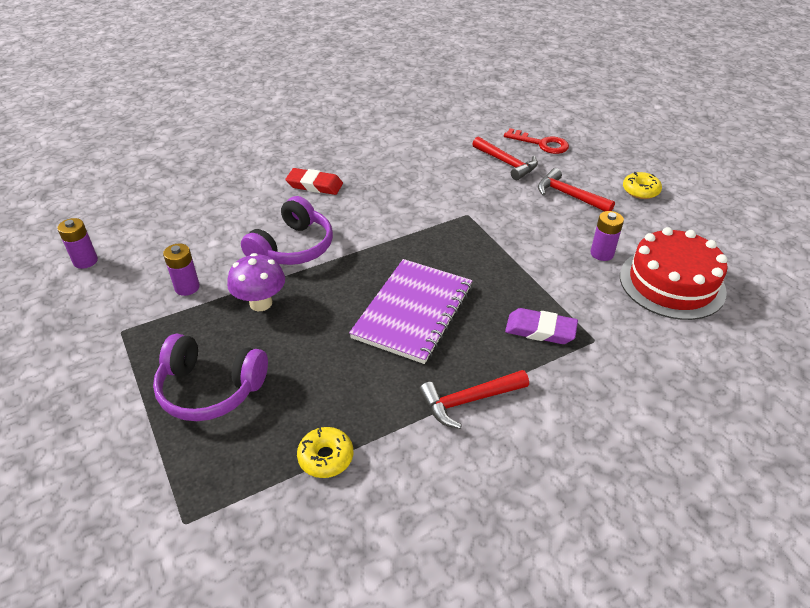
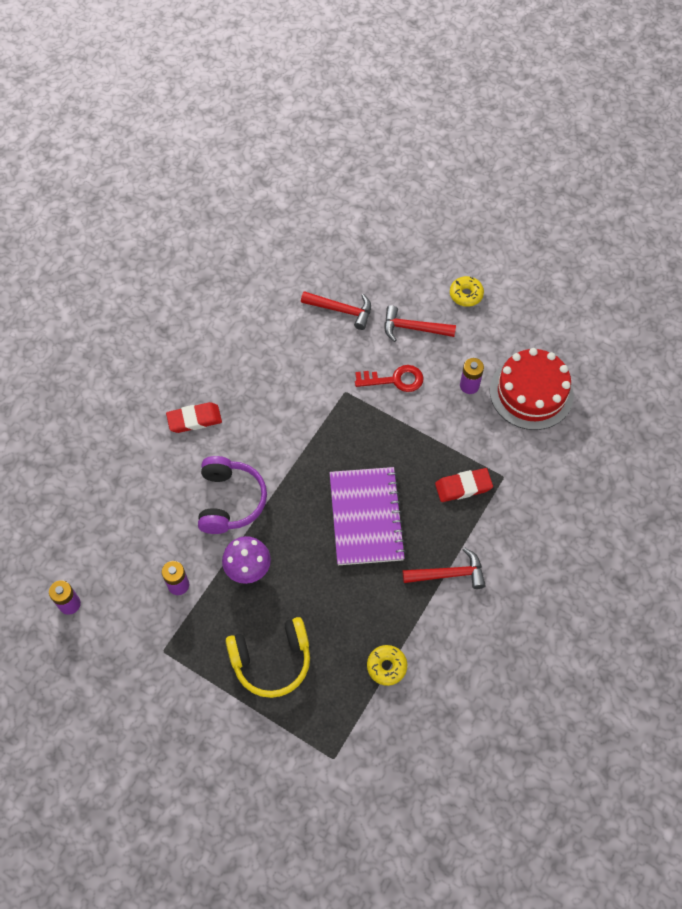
camera: 30 degrees left, 20 degrees up
purple headphones [153,334,268,421] -> yellow headphones [226,617,310,698]
red hammer [419,370,529,429] -> red hammer turned 135 degrees counterclockwise [403,547,486,589]
red key [504,128,569,154] -> red key moved to [355,365,423,392]
purple eraser [505,308,578,344] -> red eraser [435,468,493,502]

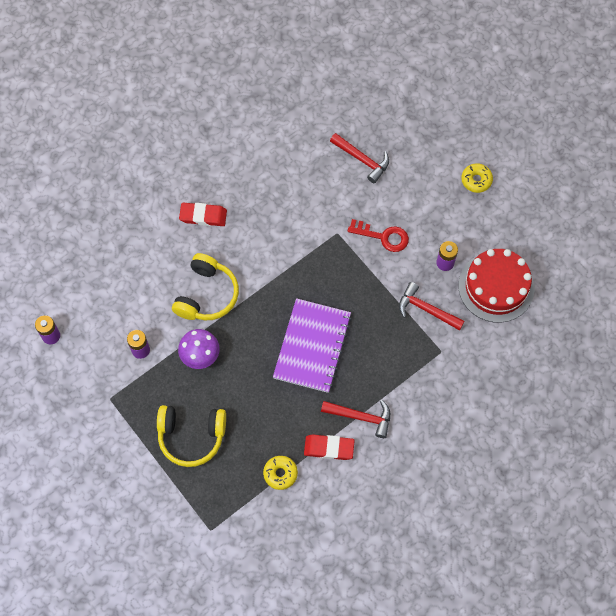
camera: 20 degrees right, 5 degrees up
purple headphones [198,456,267,534] -> yellow headphones [172,253,239,320]
red hammer [384,305,456,342] -> red hammer moved to [399,282,465,331]
red eraser [435,468,493,502] -> red eraser moved to [304,434,355,460]

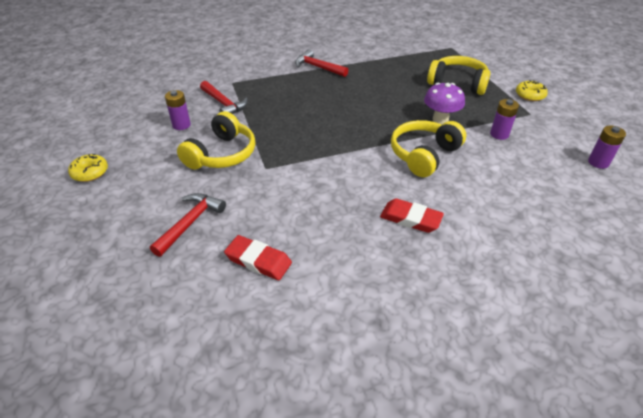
camera: 160 degrees left, 25 degrees down
yellow donut [263,456,298,490] -> yellow donut moved to [516,80,548,101]
purple notebook [273,298,352,393] -> none
red eraser [304,434,355,460] -> red eraser moved to [224,235,292,280]
red hammer [330,133,389,183] -> red hammer turned 60 degrees clockwise [150,193,226,257]
red key [348,219,409,252] -> yellow headphones [177,111,255,170]
red cake [458,249,534,323] -> none

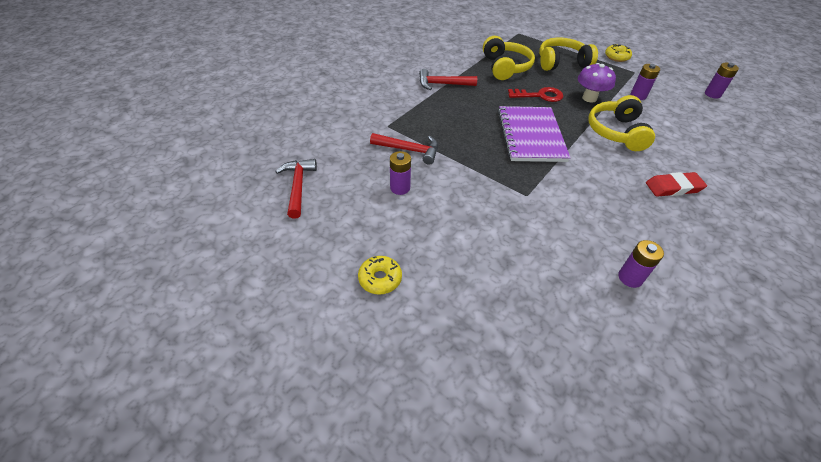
camera: 35 degrees left, 5 degrees up
red hammer [150,193,226,257] -> red hammer moved to [275,159,317,219]
yellow headphones [177,111,255,170] -> yellow headphones moved to [483,36,535,80]
red eraser [224,235,292,280] -> purple battery [618,240,664,288]
none -> purple notebook [498,106,571,162]
none -> red key [508,87,563,102]

